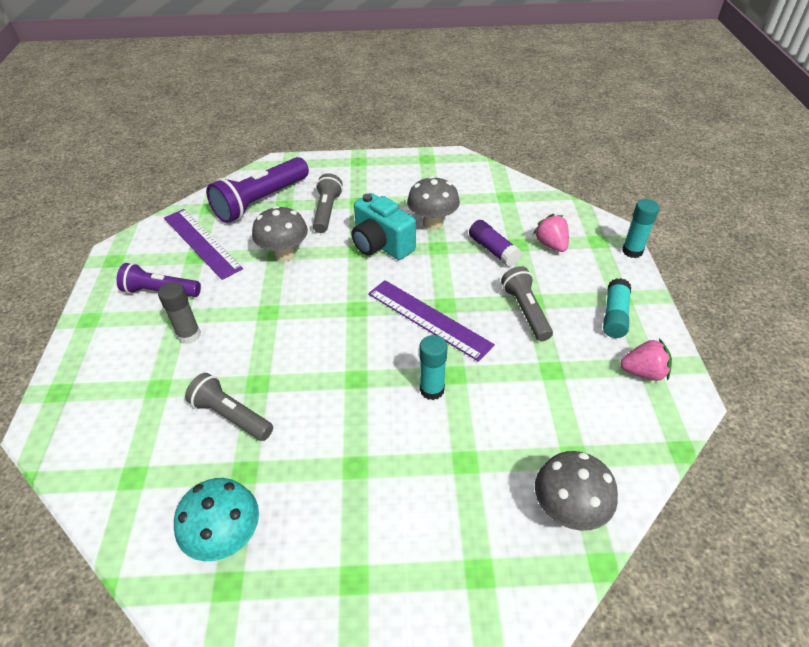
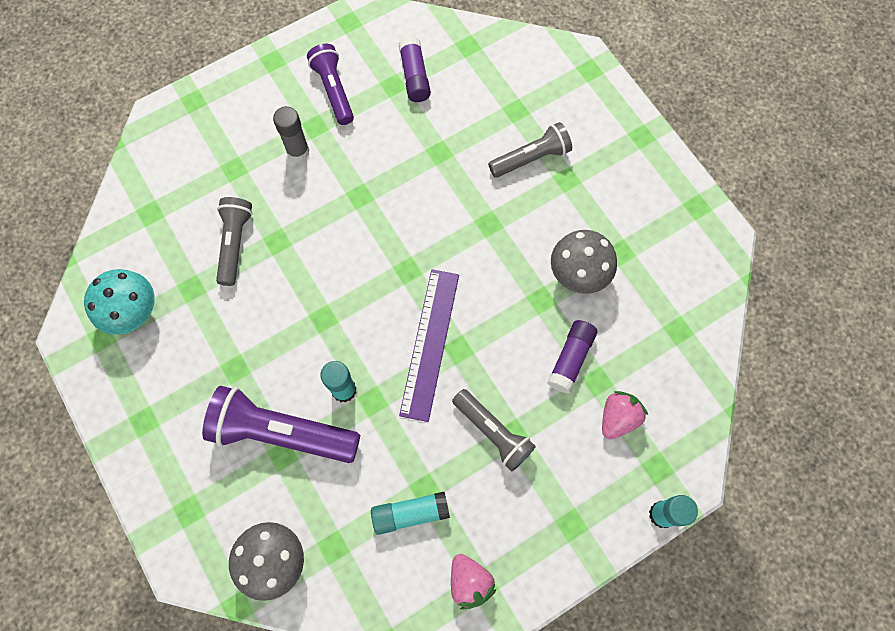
camera: 60 degrees right, 25 degrees up
purple ruler [164,209,243,280] -> purple glue stick [399,36,431,102]
purple flashlight [206,157,309,223] -> purple flashlight moved to [202,386,360,463]
grey mushroom [252,206,308,262] -> none
turquoise camera [351,193,416,260] -> none
grey flashlight [501,266,553,341] -> grey flashlight turned 90 degrees clockwise [452,389,536,472]
turquoise glue stick [603,278,631,338] -> turquoise glue stick moved to [371,492,450,535]

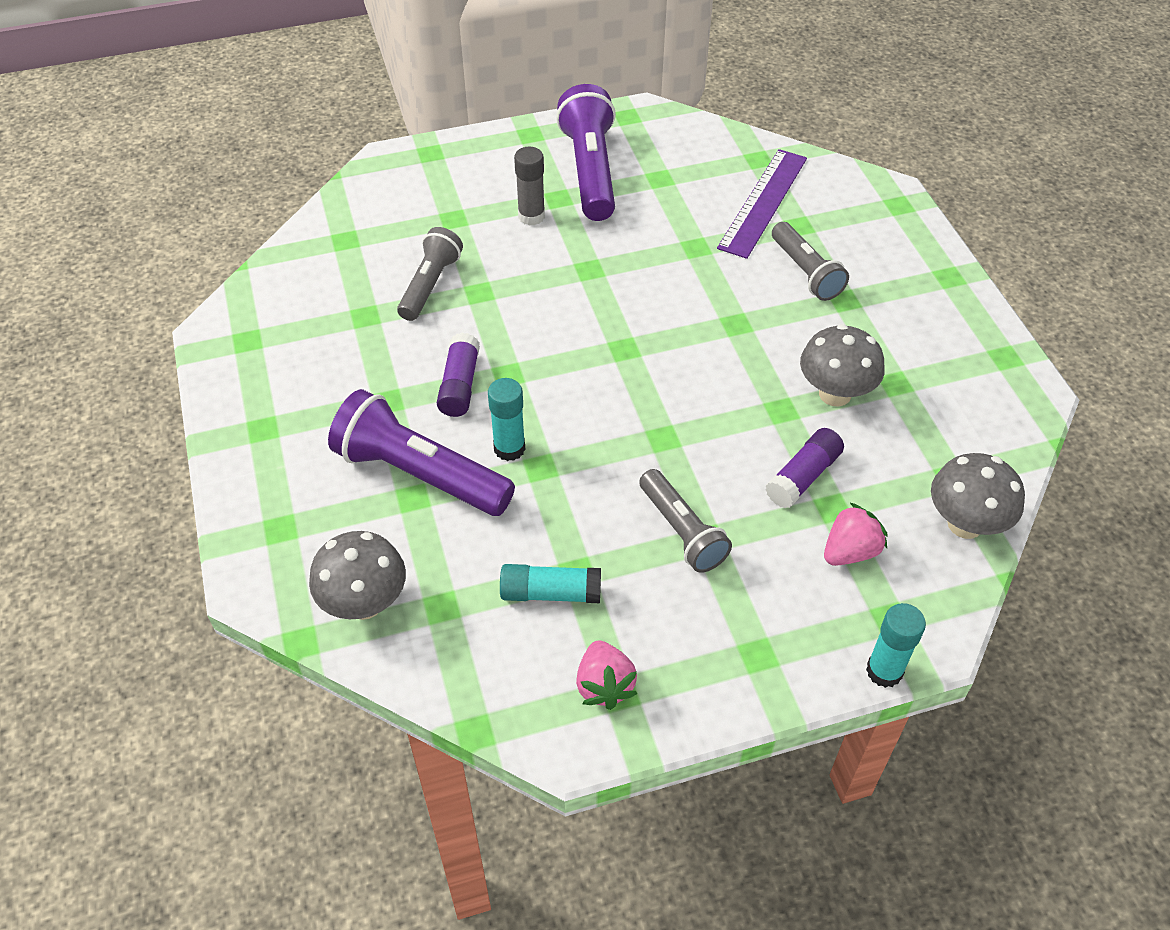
camera: 15 degrees right, 20 degrees down
turquoise mushroom [84,269,155,335] -> none
purple flashlight [307,44,354,125] -> purple flashlight [556,84,616,221], size x1.59
purple glue stick [399,36,431,102] -> purple glue stick moved to [437,333,480,417]
purple ruler [399,269,459,422] -> purple ruler moved to [717,149,807,259]
grey flashlight [488,122,572,178] -> grey flashlight turned 75 degrees clockwise [772,222,849,301]
none -> grey mushroom [931,453,1025,539]

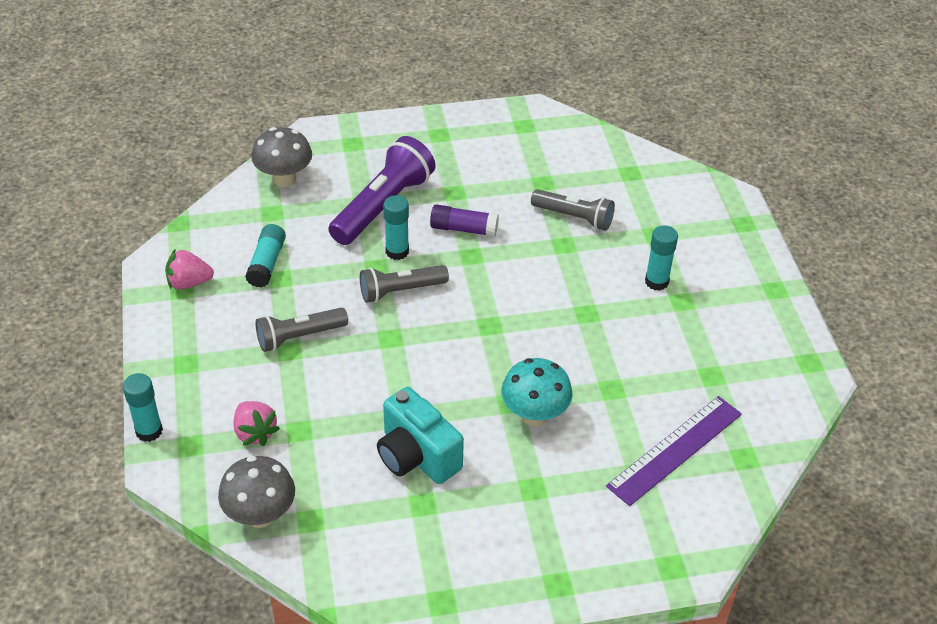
camera: 95 degrees right, 5 degrees down
grey glue stick [514,147,545,226] -> turquoise glue stick [645,225,678,291]
purple flashlight [556,84,616,221] -> none
purple ruler [717,149,807,259] -> purple ruler turned 75 degrees counterclockwise [606,396,742,506]
purple glue stick [765,428,844,509] -> none
grey flashlight [772,222,849,301] -> grey flashlight moved to [360,265,449,303]
grey mushroom [800,324,885,407] -> turquoise camera [377,387,464,484]
none -> turquoise mushroom [501,358,573,426]

